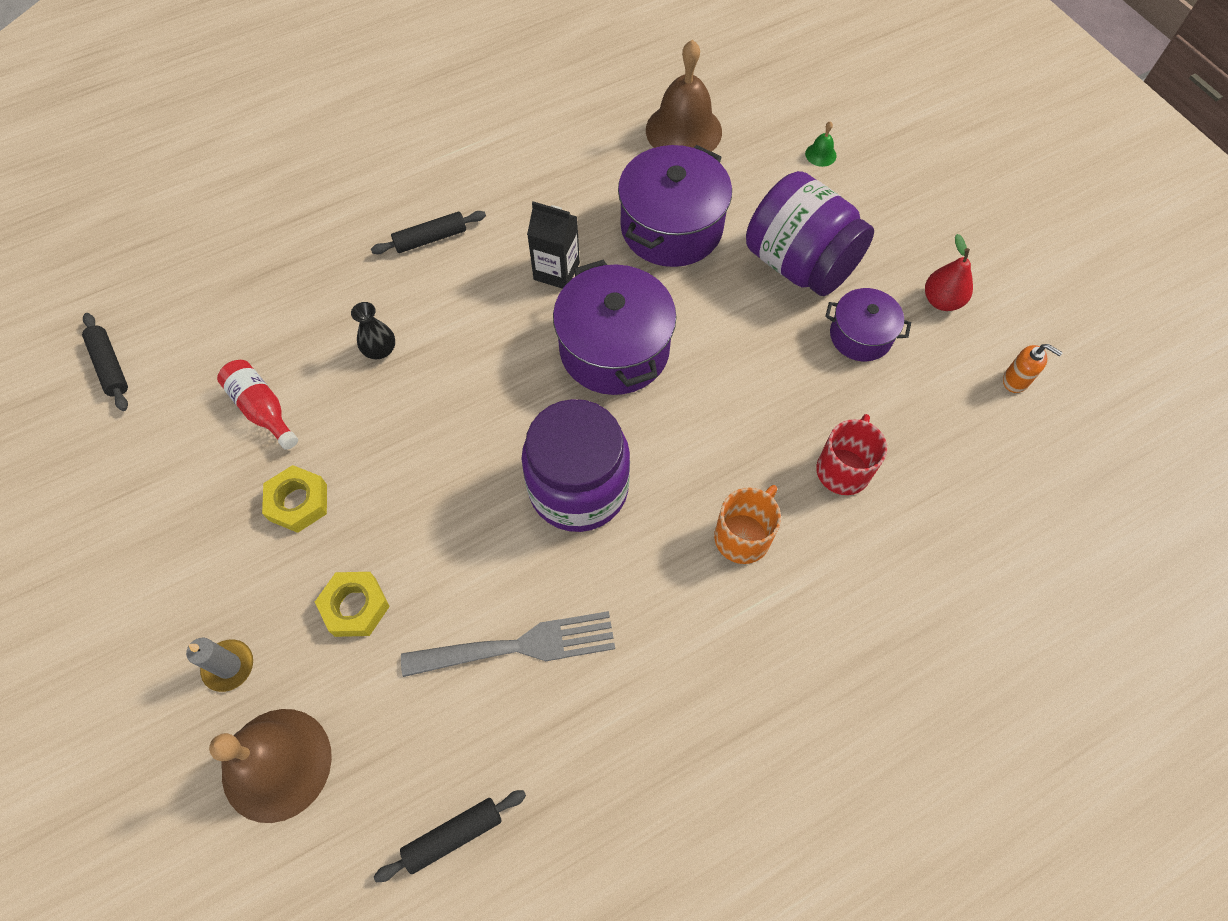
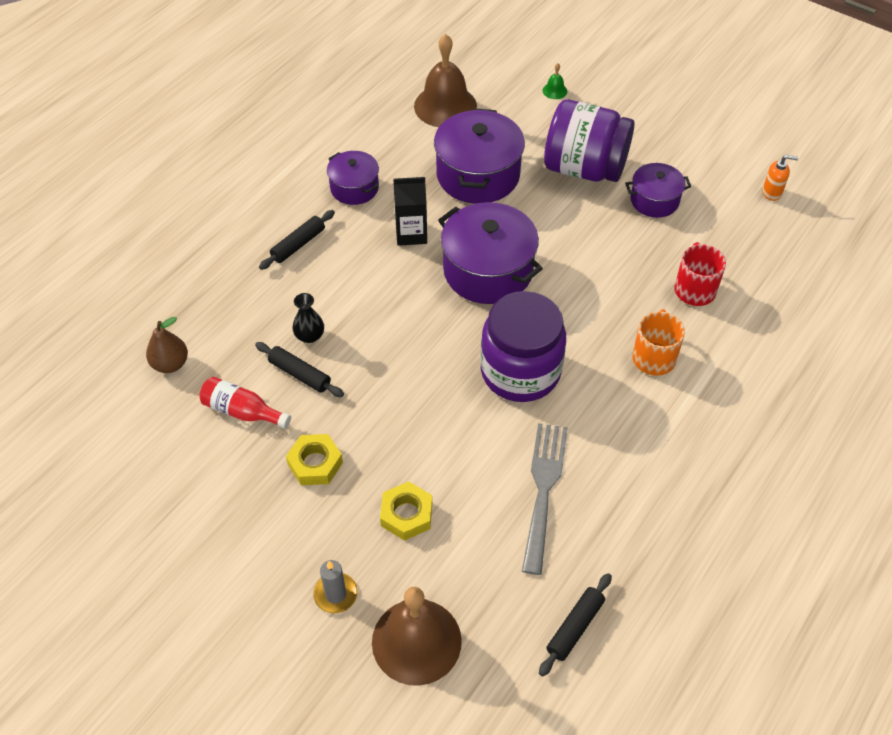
camera: 25 degrees left, 10 degrees down
black rolling pin [82,313,128,411] -> black rolling pin moved to [255,342,344,397]
grey fork [401,611,615,677] -> grey fork turned 45 degrees counterclockwise [522,423,568,575]
red pear [925,234,973,311] -> none
none -> brown pear [146,317,188,373]
none -> purple pot [327,151,379,205]

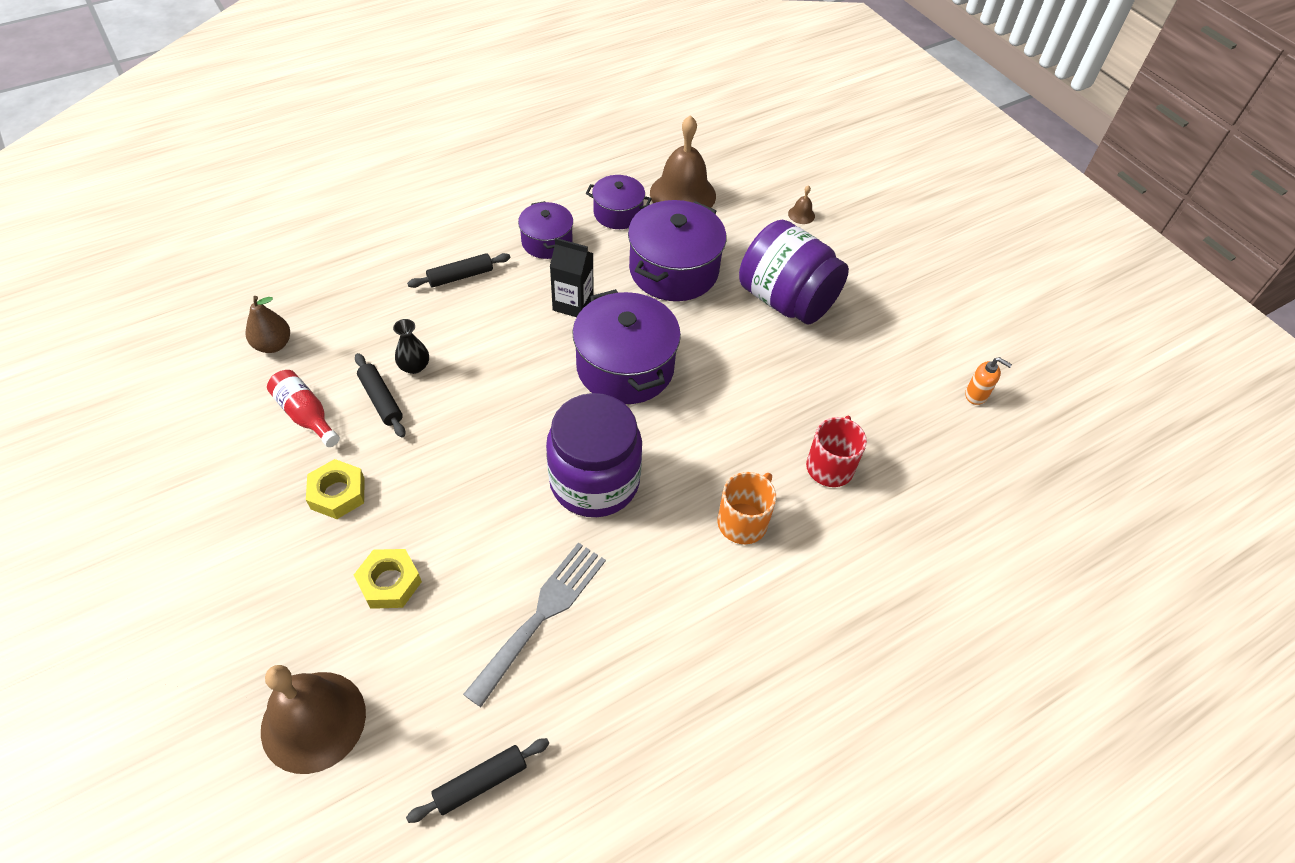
camera: 20 degrees right, 0 degrees up
grey candle [313,560,358,613] -> none
green bell [543,63,567,99] -> brown bell [788,185,815,224]
purple pot [625,163,691,218] -> purple pot moved to [586,175,652,229]

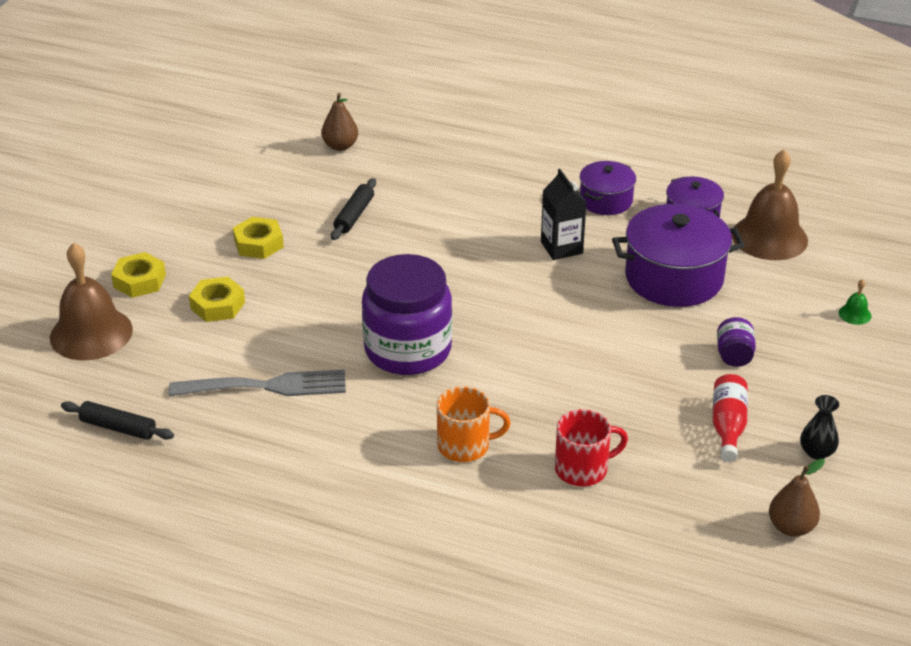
camera: 55 degrees right, 15 degrees down
red bottle [267,370,340,447] -> red bottle moved to [713,374,748,462]
black vase [393,319,429,374] -> black vase moved to [800,395,839,460]
black rolling pin [407,253,510,288] -> none
purple pot [572,289,681,404] -> none
purple jar [739,220,849,325] -> purple jar [717,317,756,367], size x0.42
brown bell [788,185,815,224] -> green bell [839,279,871,325]
orange soap dispenser [965,357,1012,405] -> brown pear [769,459,825,537]
none -> yellow nut [111,252,166,298]

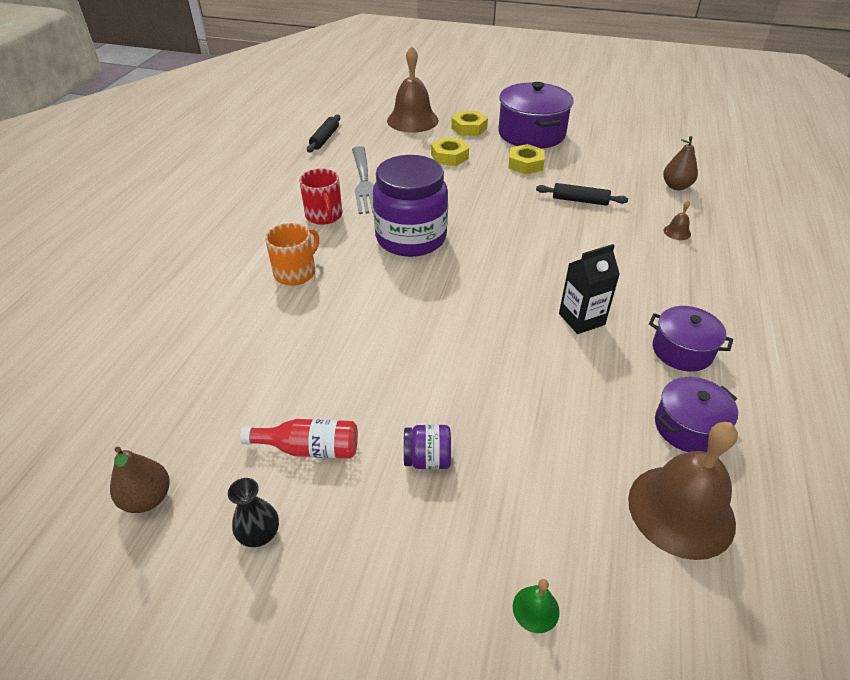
camera: 85 degrees right, 5 degrees up
orange mug [437,386,511,462] -> orange mug turned 135 degrees counterclockwise [265,223,319,286]
red mug [555,409,628,486] -> red mug moved to [299,169,342,225]
purple pot [612,204,745,307] -> purple pot moved to [499,82,574,149]
none -> brown bell [664,201,691,240]

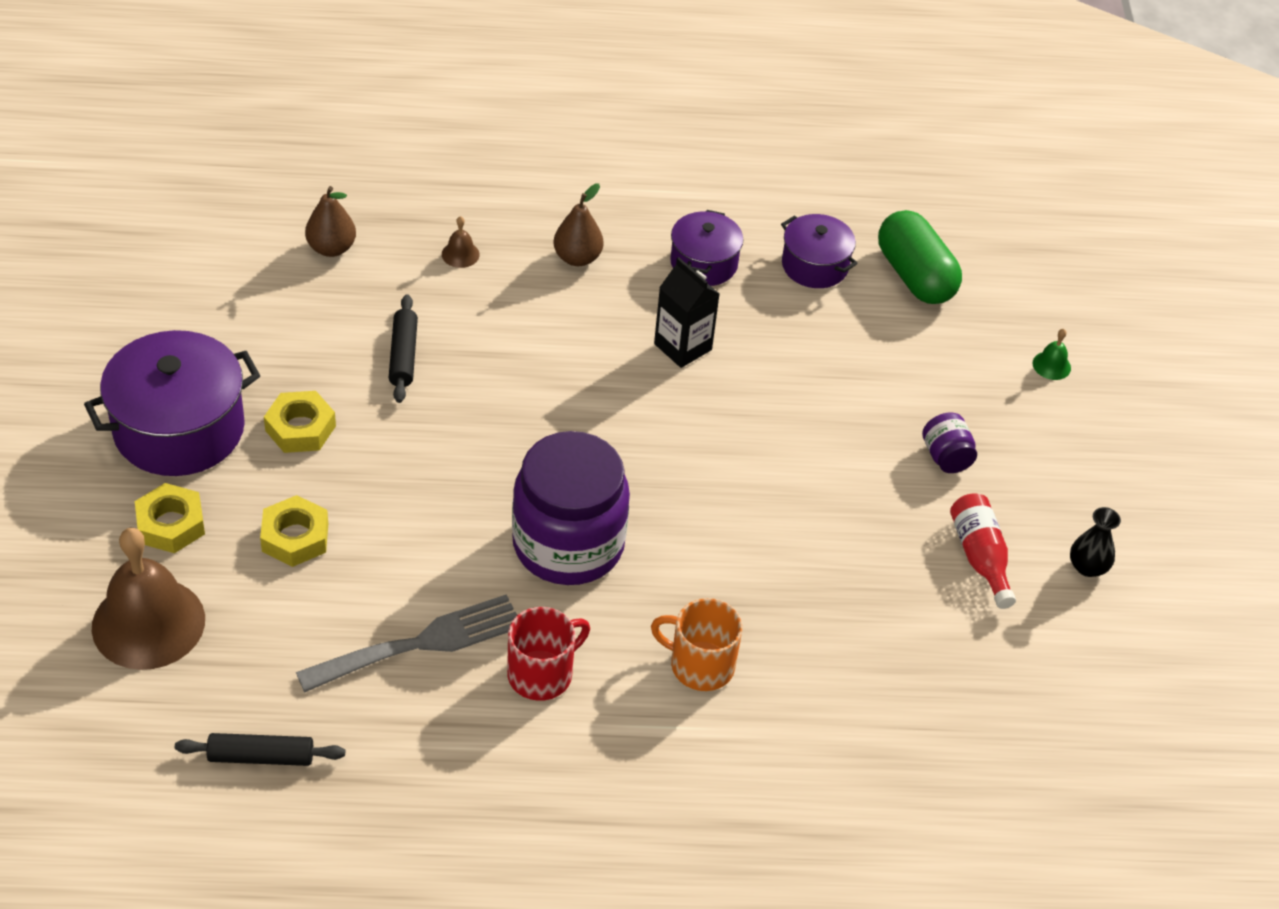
camera: 110 degrees left, 5 degrees up
brown pear [110,446,170,513] -> brown pear moved to [553,183,603,266]
brown bell [628,422,738,560] -> green capsule [878,210,962,304]

